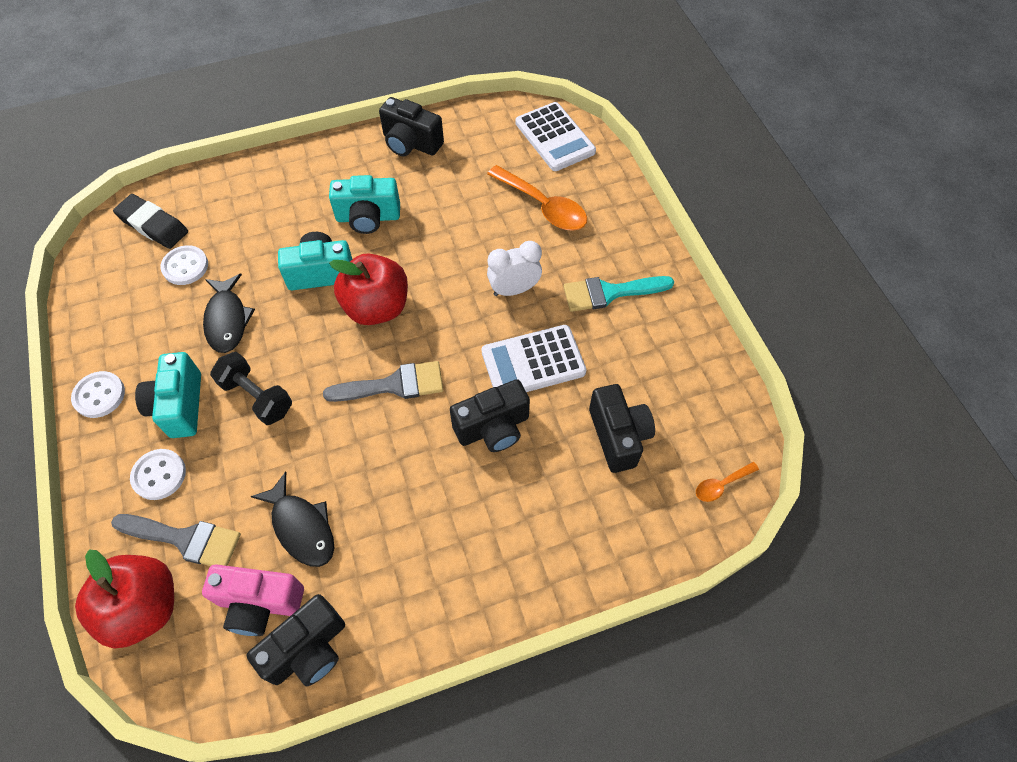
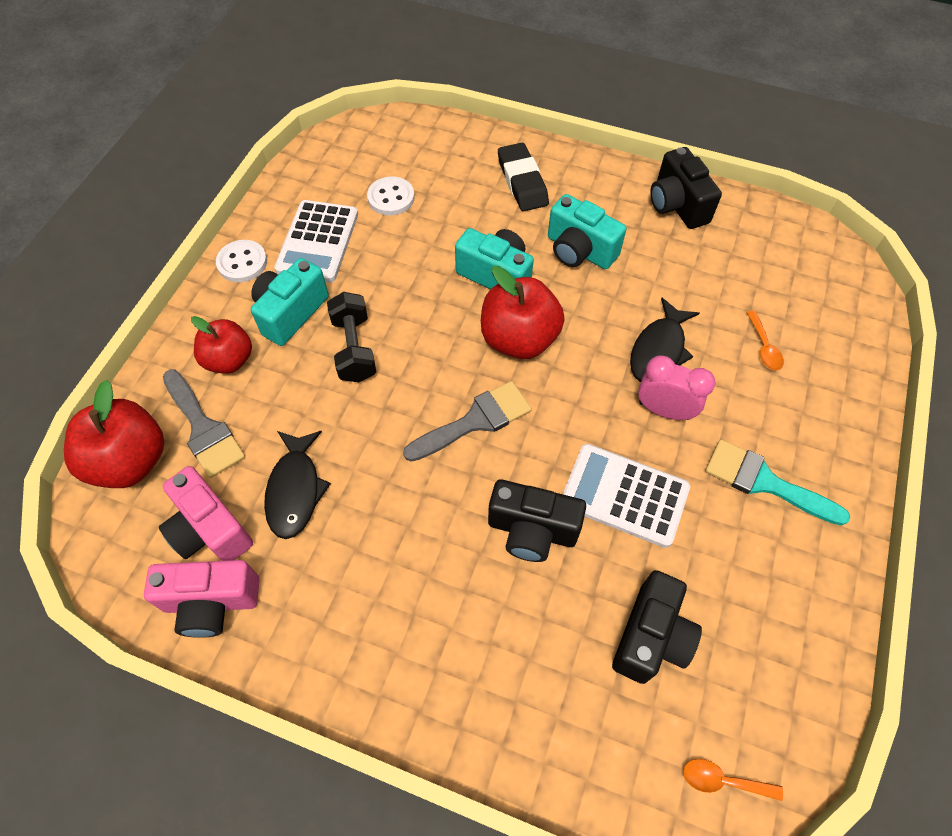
camera: 40 degrees right, 0 degrees up
black eraser [113,194,188,249] -> black eraser moved to [498,143,549,211]
white button [130,449,186,500] -> red apple [191,316,252,374]
black fish [203,273,255,353] -> black fish moved to [630,298,699,382]
black camera [247,594,345,686] -> pink camera [144,560,260,638]
grey brush [323,361,443,402] -> grey brush turned 60 degrees counterclockwise [403,381,532,462]
orange spoon [487,165,587,231] -> orange spoon [747,311,784,371], size x0.50
white clock [487,241,542,296] -> pink clock [638,355,715,420]
white calculator [516,102,596,171] -> white calculator moved to [274,200,358,283]

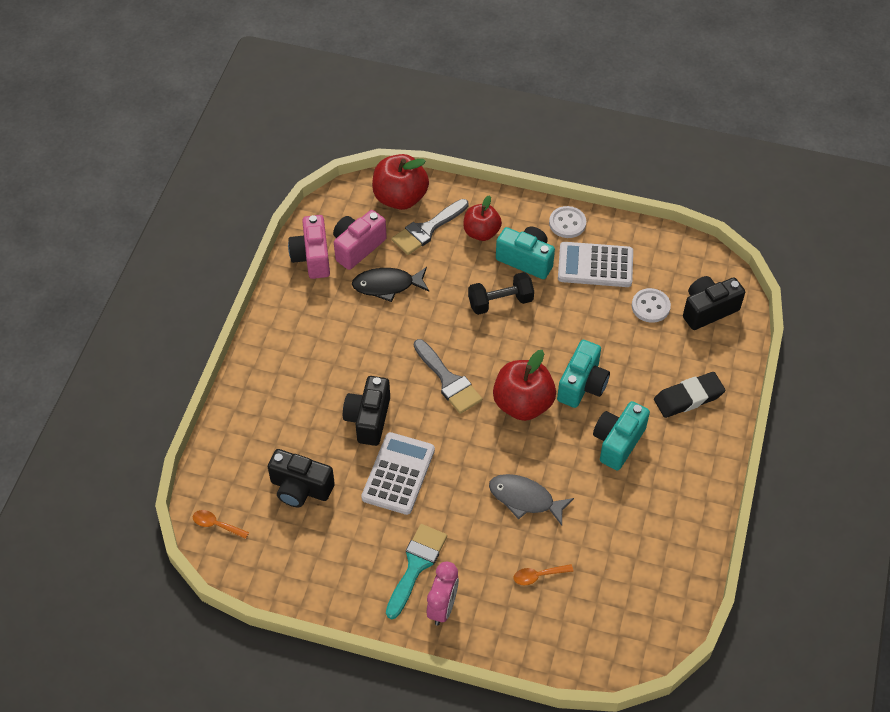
camera: 85 degrees right, 5 degrees down
black fish [630,298,699,382] -> grey fish [489,474,574,526]
pink clock [638,355,715,420] -> pink clock moved to [427,562,459,625]
black camera [650,147,722,229] -> black camera moved to [683,276,745,330]
orange spoon [683,759,783,801] -> orange spoon turned 75 degrees counterclockwise [193,510,249,539]

